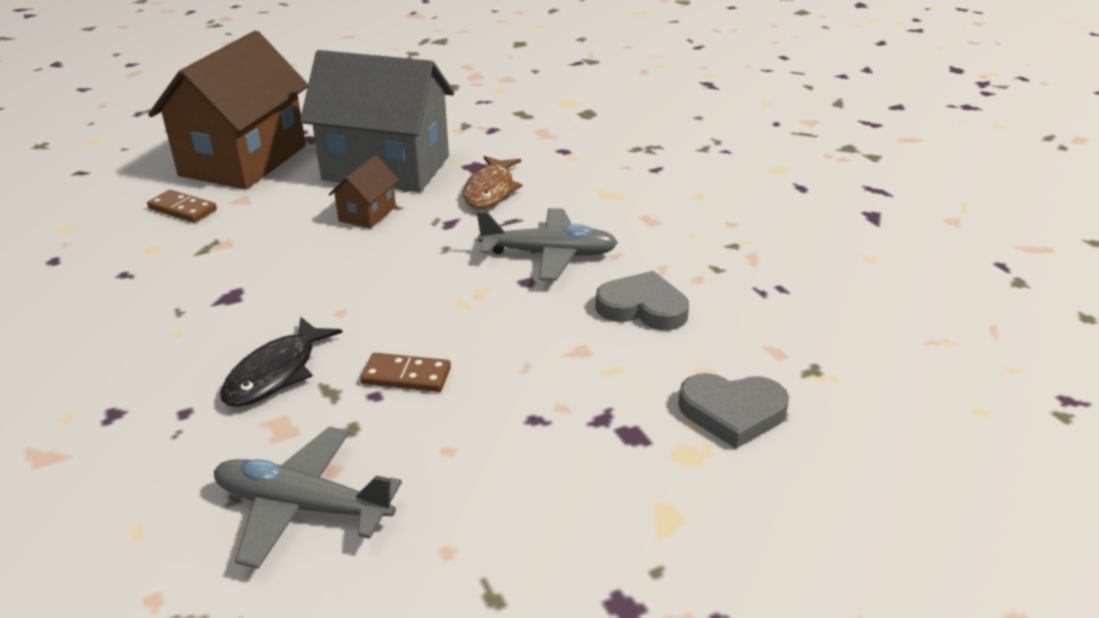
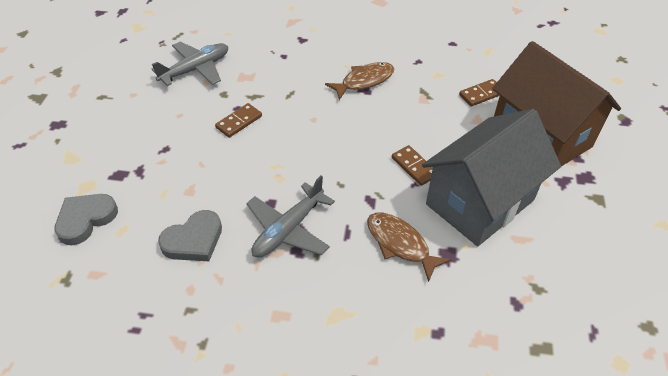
camera: 125 degrees right, 15 degrees up
black fish [220,317,342,407] -> none
brown house [329,155,399,229] -> brown domino [392,145,433,186]
none -> brown fish [325,62,394,100]

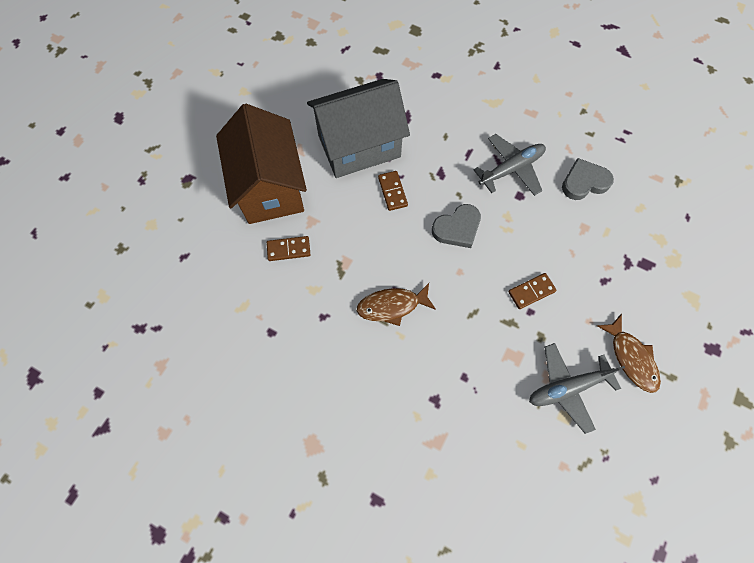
camera: 160 degrees left, 20 degrees up
grey heart [54,194,118,245] -> grey heart moved to [432,204,481,248]
brown fish [367,213,451,282] -> brown fish moved to [597,314,661,393]

